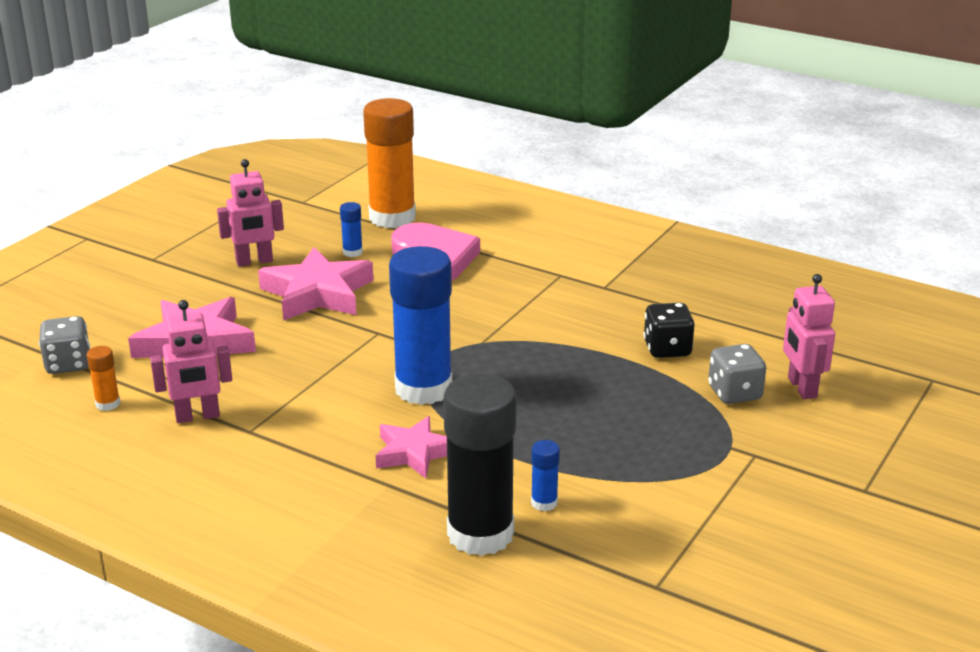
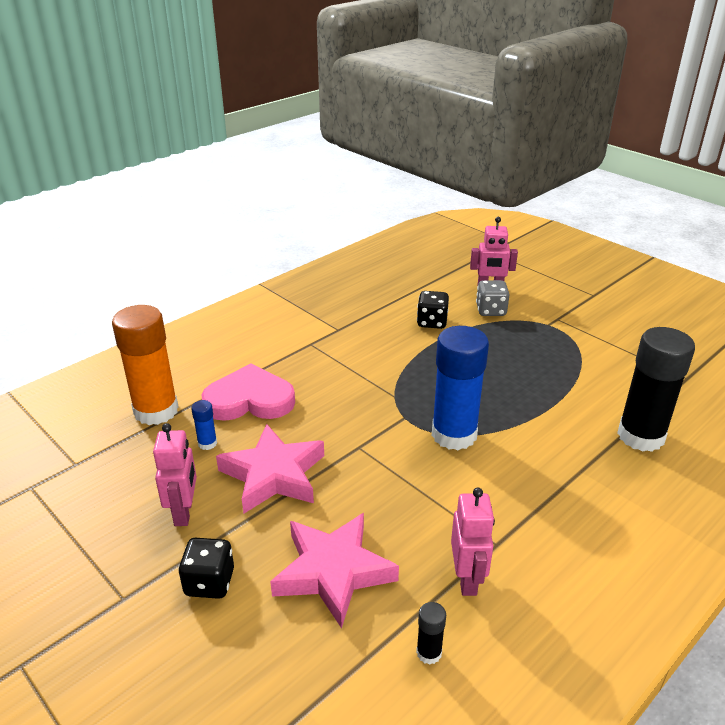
camera: 75 degrees left, 5 degrees up
grey dice [39,316,90,374] -> none
orange glue stick [87,346,120,411] -> black glue stick [416,602,446,665]
pink star [376,416,447,478] -> none
blue glue stick [531,440,560,511] -> none
none -> black dice [178,538,234,599]

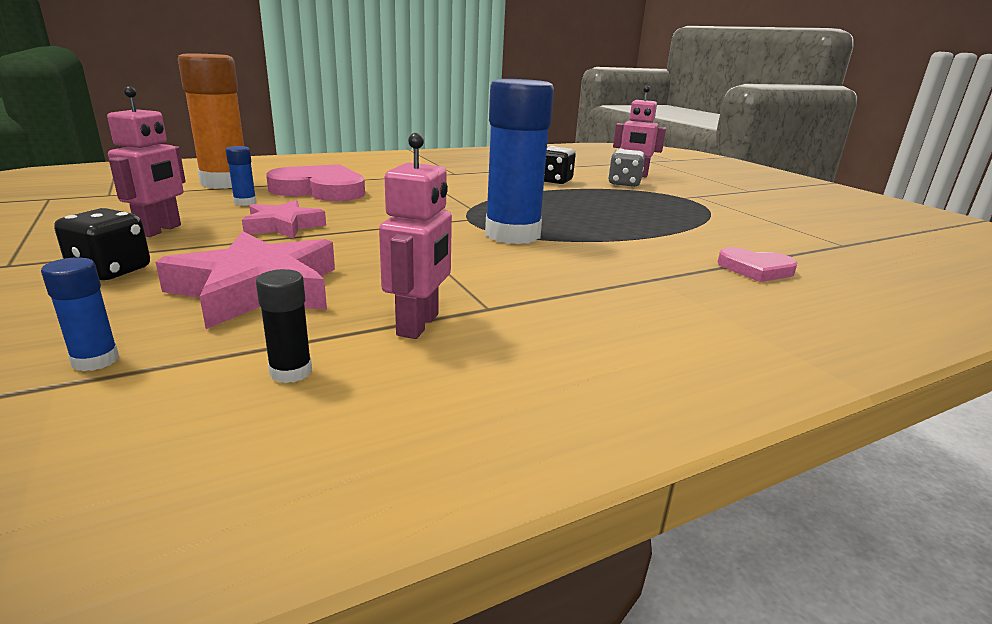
camera: 15 degrees right, 10 degrees down
pink star [216,424,324,513] -> pink star [242,200,326,239], size x0.62
black glue stick [617,327,695,452] -> pink heart [717,247,797,282]
none -> blue glue stick [41,258,119,371]

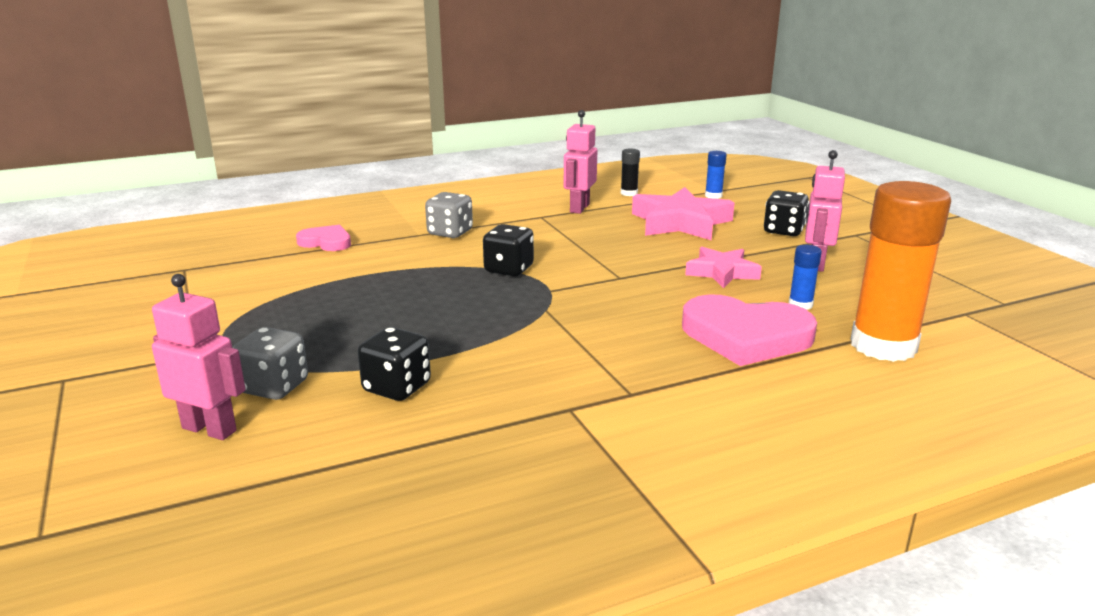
camera: 175 degrees left, 0 degrees up
blue glue stick [485,79,554,244] -> black dice [483,224,534,276]
none -> grey dice [425,192,473,238]

